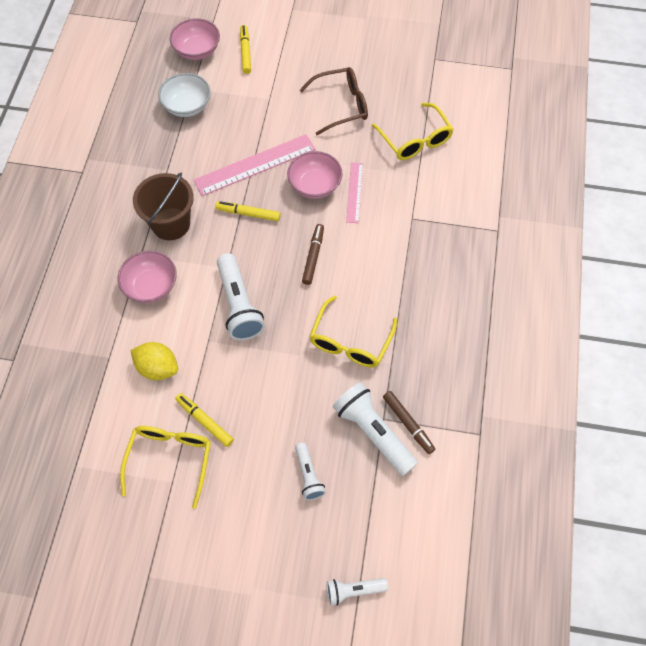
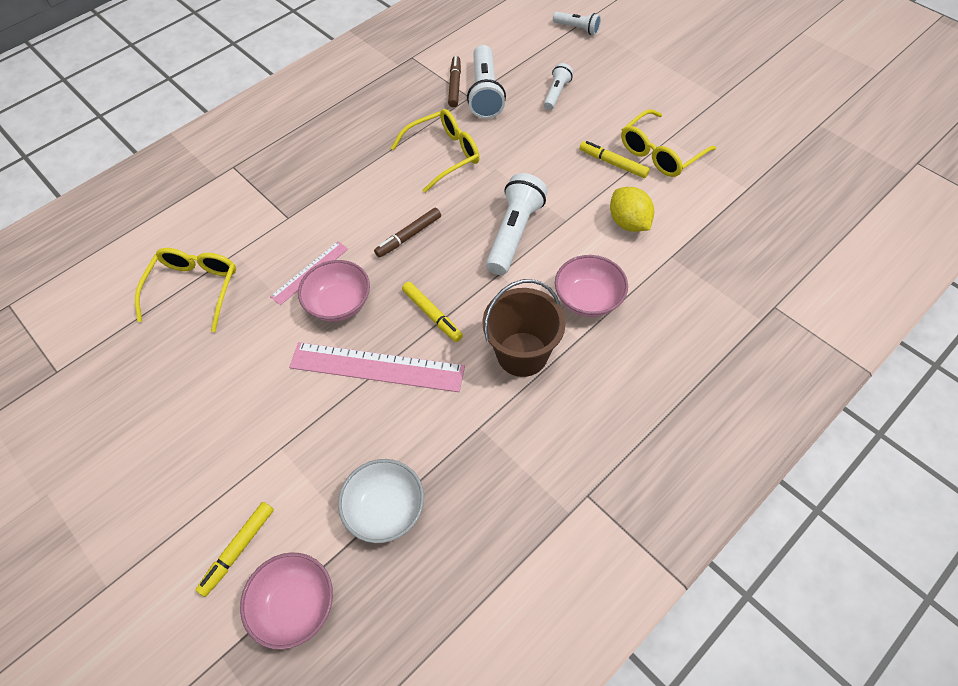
camera: 140 degrees left, 5 degrees down
yellow marker [175,393,234,447] -> yellow marker turned 135 degrees clockwise [580,141,650,178]
brown glasses [300,67,368,135] -> none

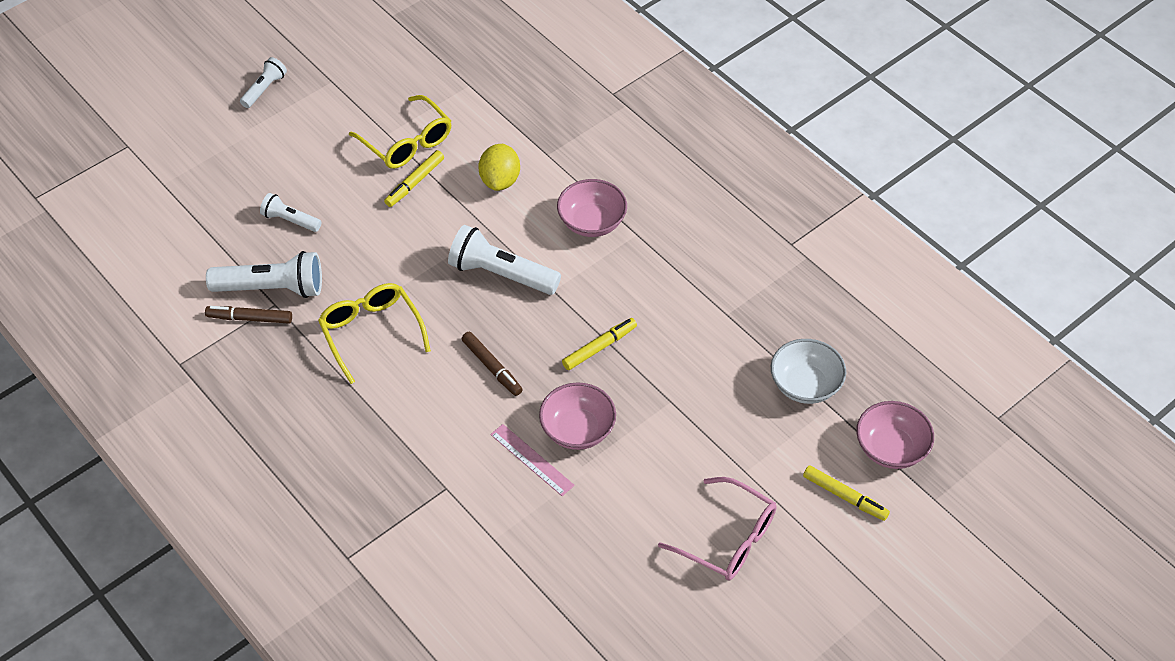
camera: 90 degrees left, 5 degrees down
yellow glasses [135,248,236,332] -> none
pink ruler [289,342,465,392] -> none
brown bucket [483,279,566,377] -> none
white flashlight [553,12,601,35] -> white flashlight moved to [240,57,287,108]
yellow lemon [610,187,654,232] -> yellow lemon turned 60 degrees counterclockwise [478,144,520,191]
none -> pink glasses [658,477,777,581]

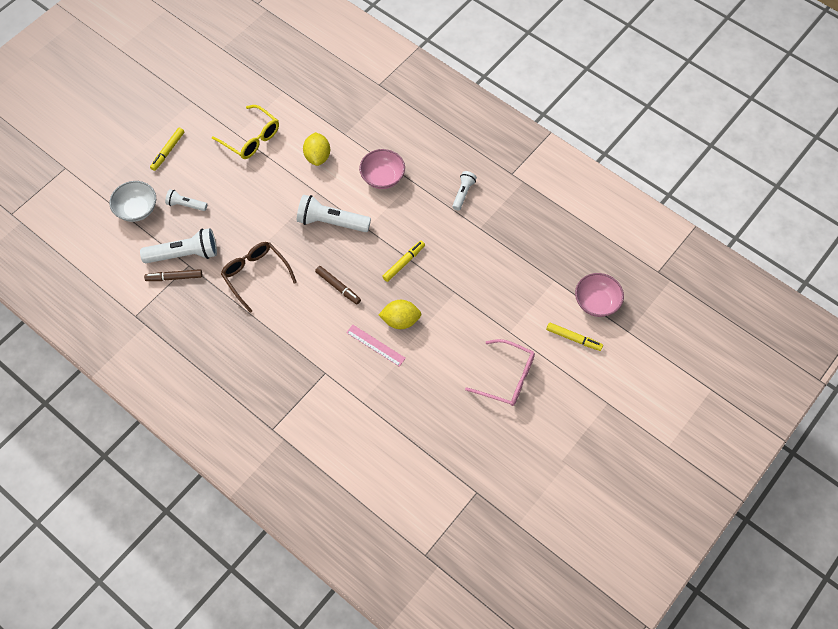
camera: 10 degrees left, 10 degrees up
white flashlight [240,57,287,108] -> white flashlight moved to [452,171,477,210]
yellow glasses [318,283,431,384] -> brown glasses [221,242,297,313]
yellow marker [384,150,444,207] -> yellow marker moved to [150,127,184,171]
pink bowl [539,382,616,450] -> yellow lemon [379,300,421,329]
white bowl [771,339,846,404] -> white bowl moved to [109,181,156,222]

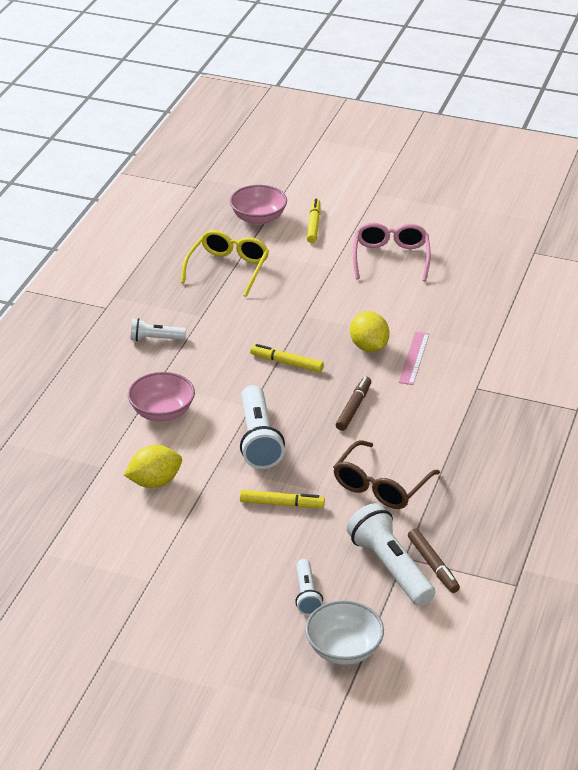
camera: 110 degrees left, 25 degrees down
yellow marker [150,127,184,171] -> yellow marker moved to [240,490,325,508]
yellow glasses [212,105,279,159] -> yellow glasses moved to [181,230,269,297]

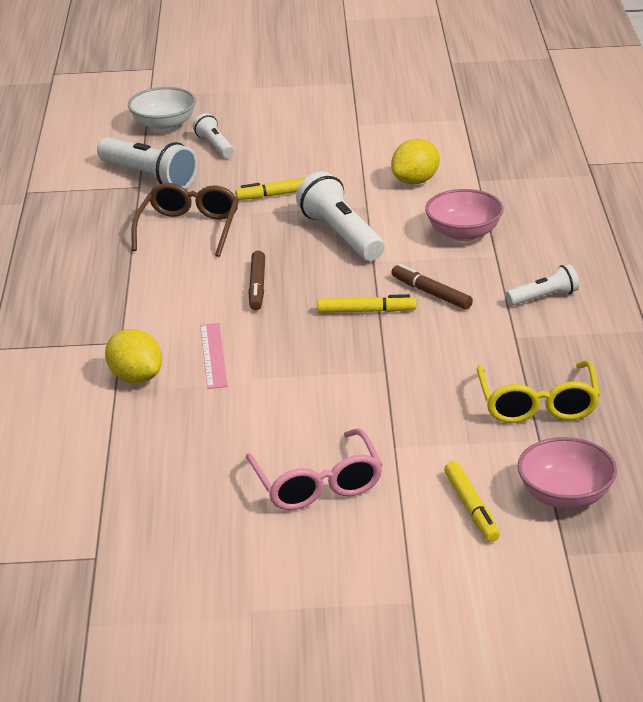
camera: 160 degrees right, 5 degrees down
yellow lemon [350,311,389,352] -> yellow lemon moved to [105,329,162,383]
brown marker [408,528,460,593] -> brown marker moved to [391,264,473,310]

